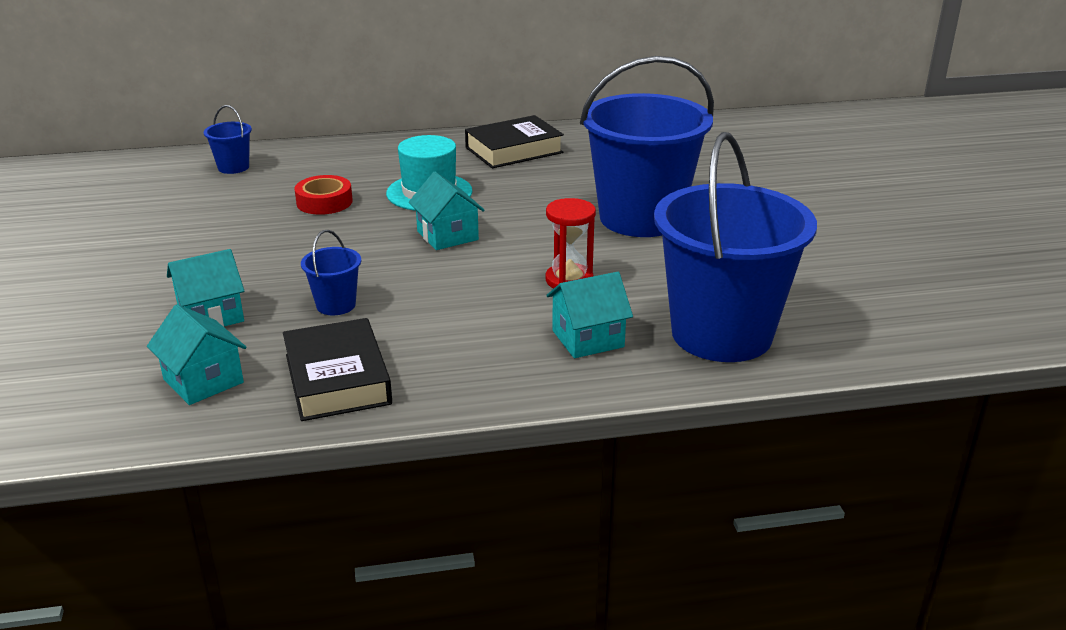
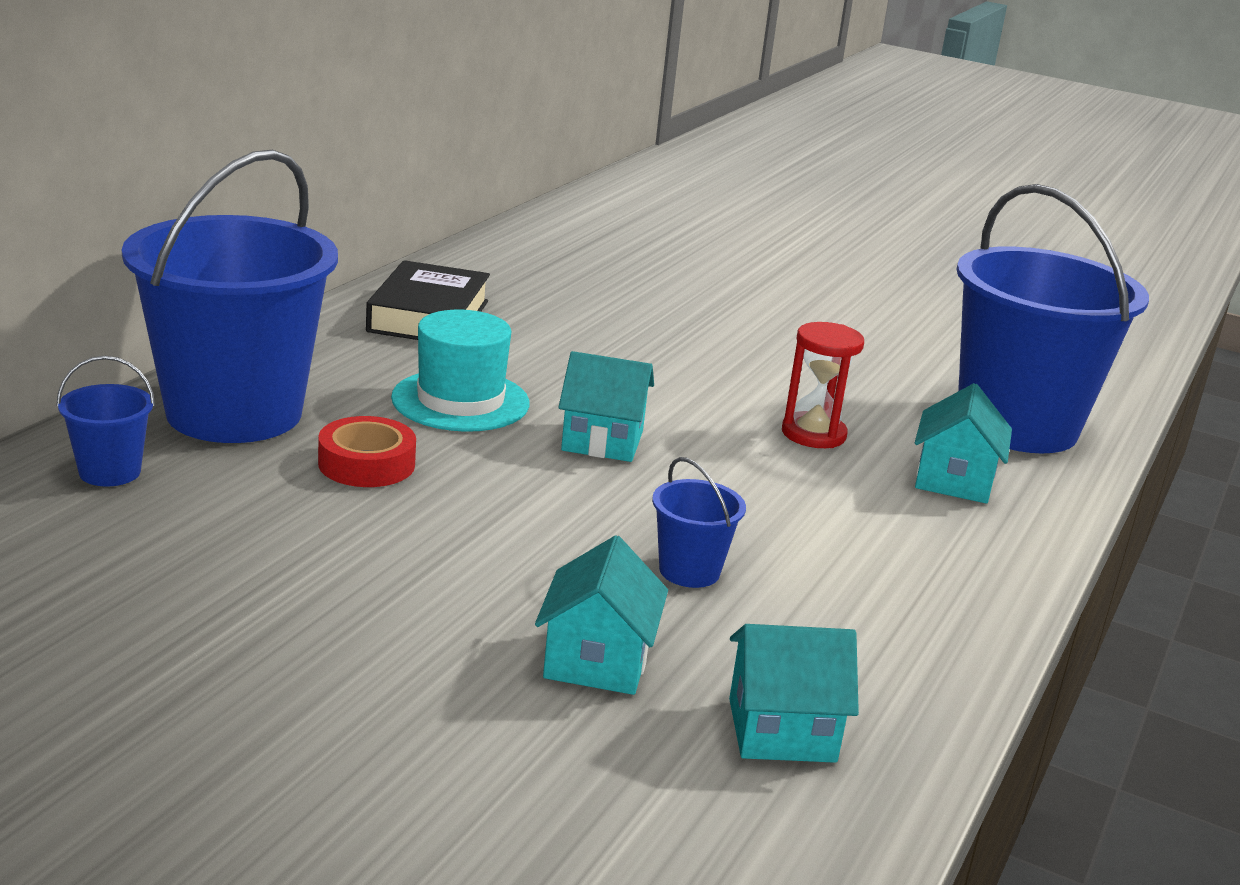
camera: 55 degrees left, 5 degrees down
black book [283,318,392,421] -> none
blue bucket [580,56,714,237] -> blue bucket moved to [122,150,338,443]

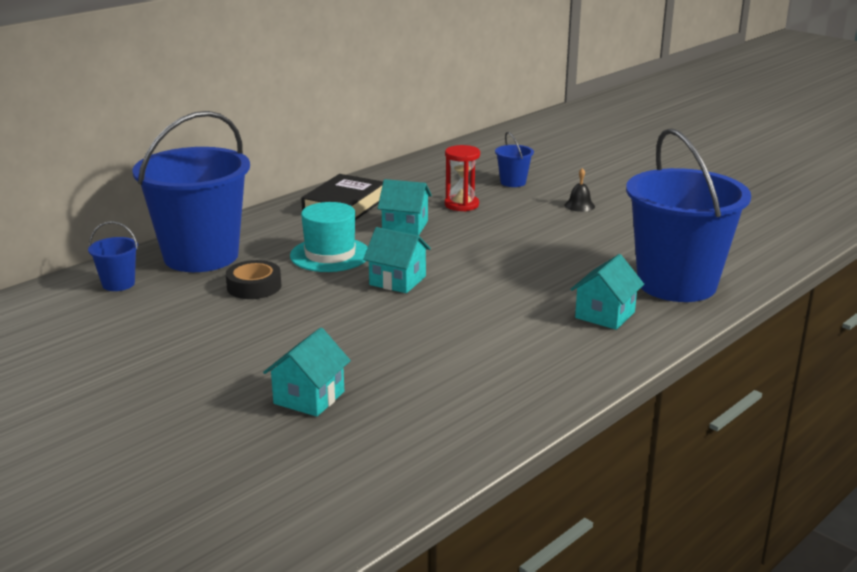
camera: 20 degrees right, 0 degrees up
red tape [318,416,416,487] -> black tape [226,260,281,299]
blue bucket [652,457,746,588] -> blue bucket moved to [495,132,534,187]
turquoise house [729,624,859,763] -> turquoise house moved to [378,179,432,235]
red hourglass [782,322,864,448] -> red hourglass moved to [445,145,480,211]
none -> black bell [565,168,595,212]

